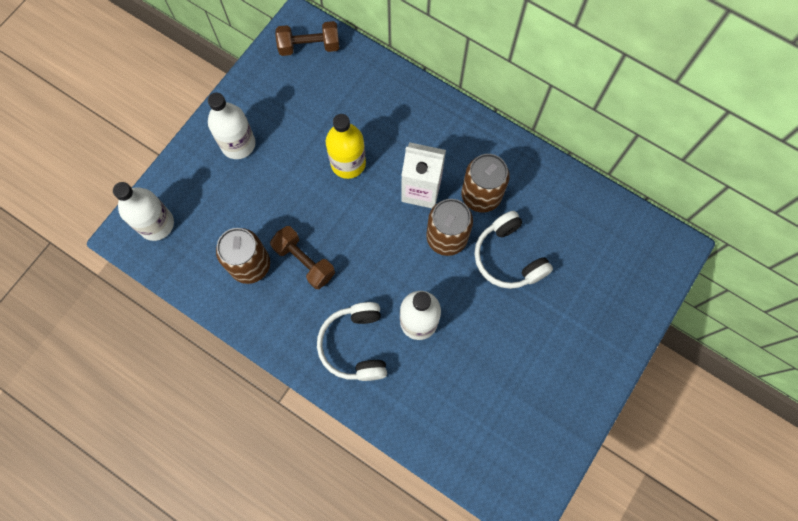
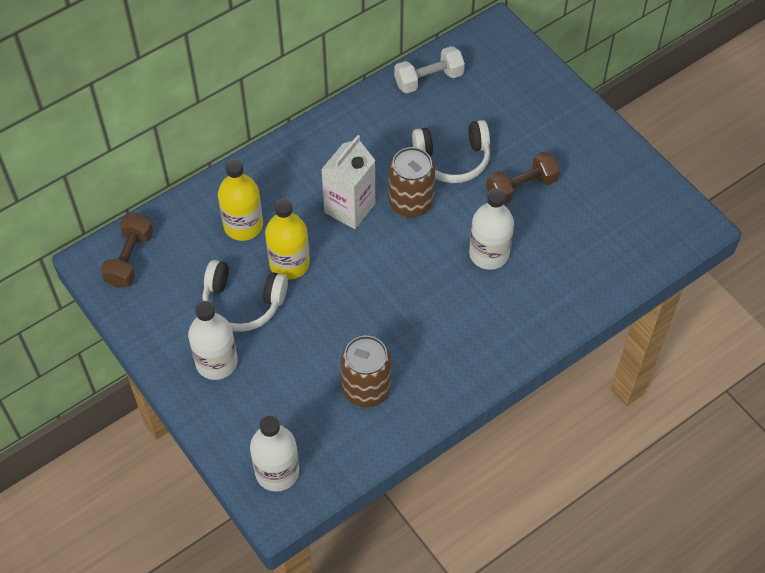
camera: 70 degrees left, 15 degrees down
brown dumbbell [270,226,335,289] -> brown dumbbell moved to [486,151,560,205]
white headphones [317,302,387,381] -> white headphones moved to [202,260,288,332]
brown can [461,154,510,212] -> none
none -> yellow bottle [218,159,263,241]
none -> white dumbbell [394,46,465,93]

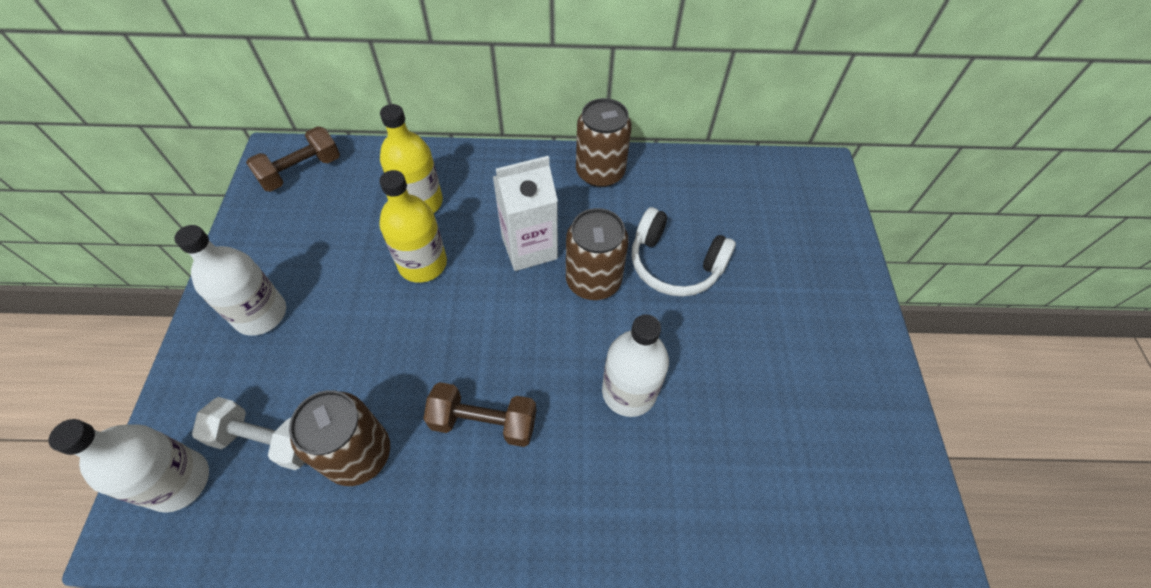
camera: 35 degrees right, 0 degrees up
white headphones [202,260,288,332] -> none
white dumbbell [394,46,465,93] -> white dumbbell moved to [192,397,305,470]
brown dumbbell [486,151,560,205] -> brown dumbbell moved to [424,382,536,447]
none -> brown can [576,98,632,188]

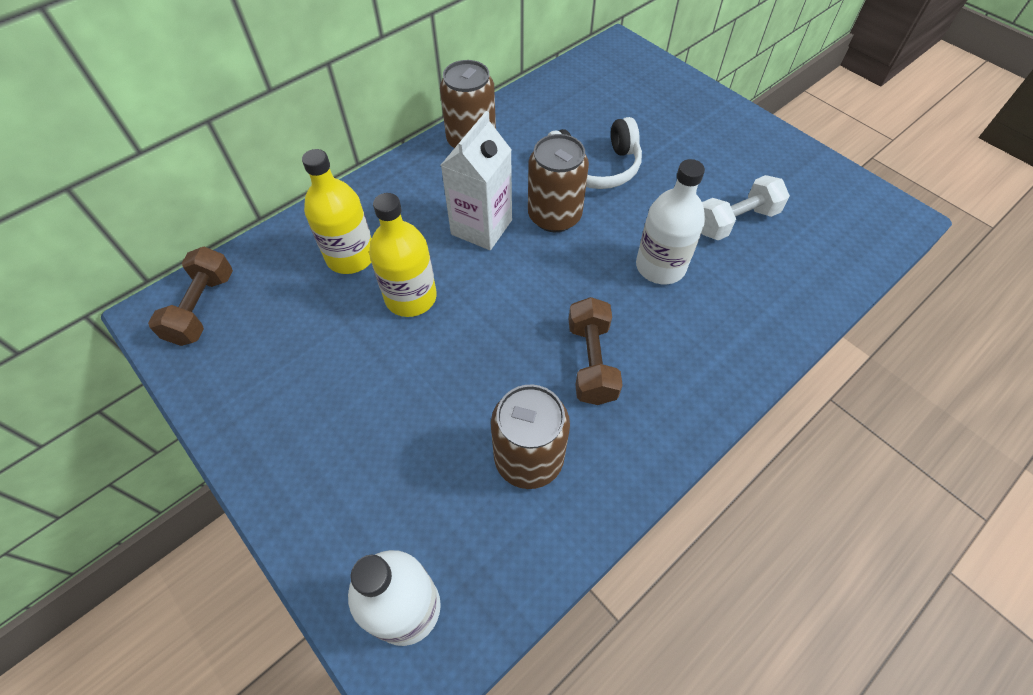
camera: 40 degrees left, 0 degrees up
white bottle [174,225,286,336] -> none
white dumbbell [192,397,305,470] -> white dumbbell moved to [702,175,790,241]
brown dumbbell [424,382,536,447] -> brown dumbbell turned 60 degrees counterclockwise [569,297,623,405]

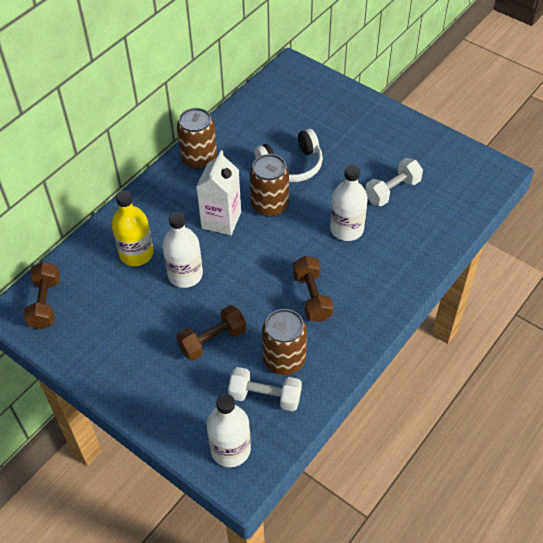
camera: 10 degrees left, 5 degrees down
yellow bottle [369,193,437,317] -> white bottle [162,212,203,288]
none -> brown dumbbell [176,305,246,361]
none -> white dumbbell [228,367,302,411]

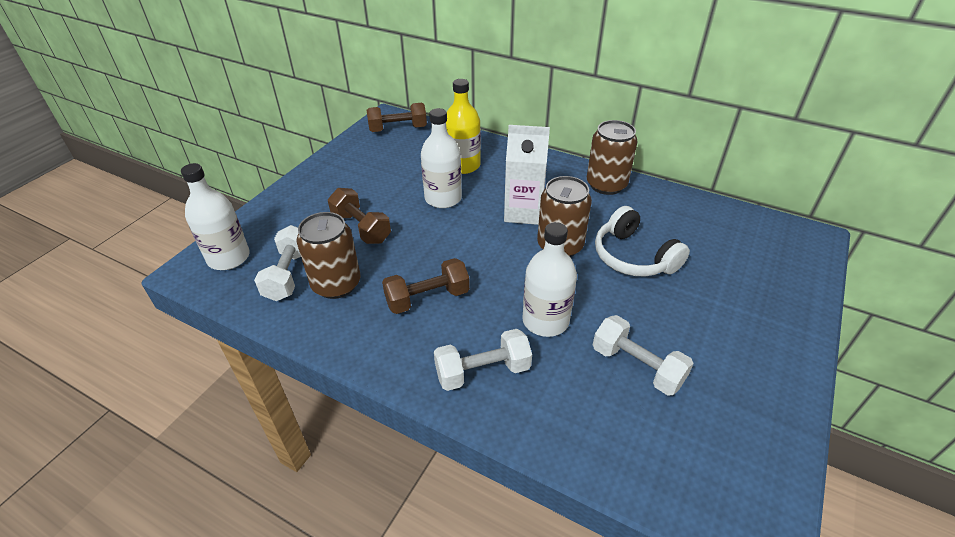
camera: 80 degrees right, 10 degrees down
none -> white dumbbell [434,329,532,391]

